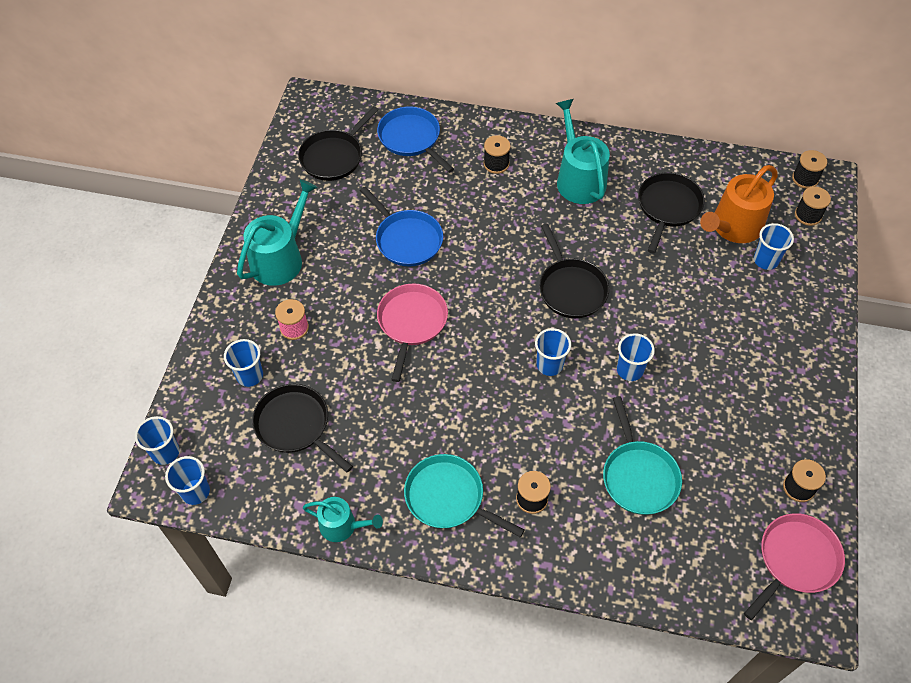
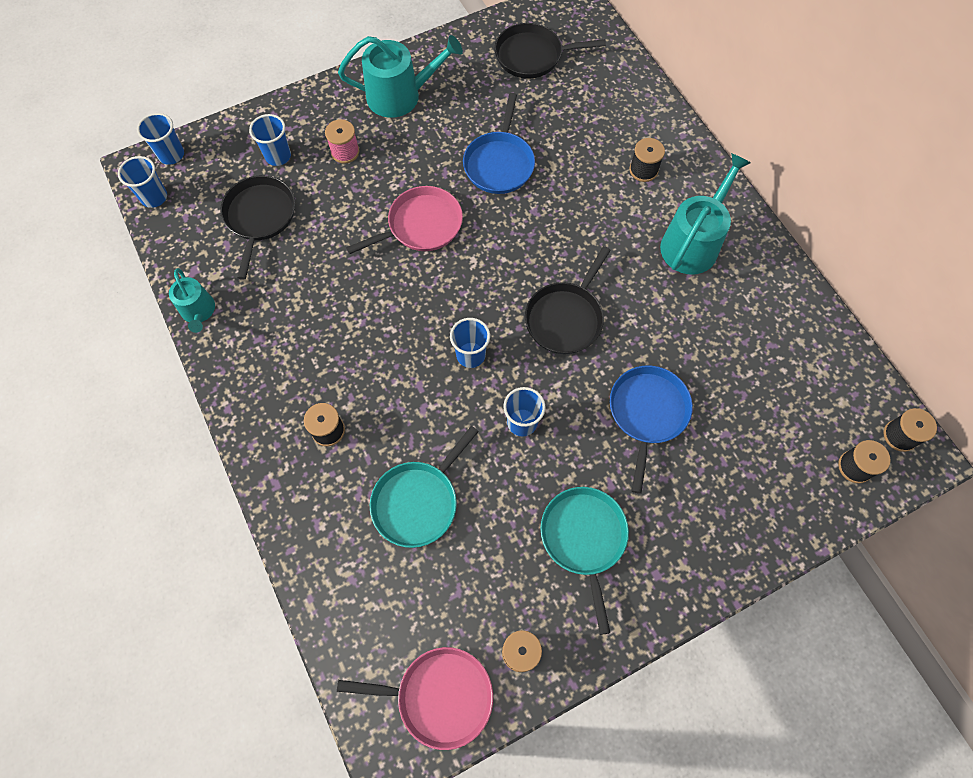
camera: 50 degrees right, 10 degrees up
blue pan [377,107,454,173] -> blue pan moved to [610,366,693,494]
turquoise pan [404,454,525,537] -> turquoise pan moved to [540,487,629,635]
black pan [638,172,705,253] -> none
orange watering can [700,165,778,243] -> none
blue cup [754,223,794,270] -> none

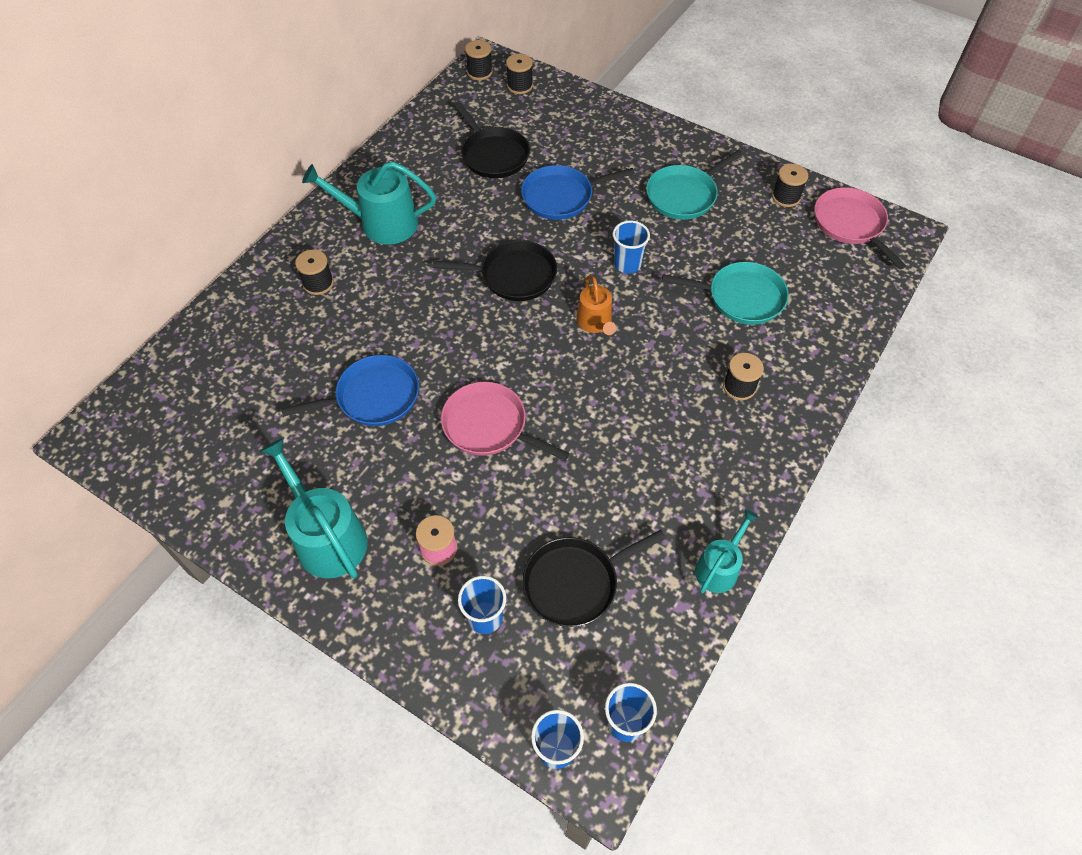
camera: 120 degrees left, 10 degrees down
blue cup [450,318,490,368] -> orange watering can [576,275,616,335]
black pan [495,23,606,79] -> black pan moved to [453,101,530,178]

